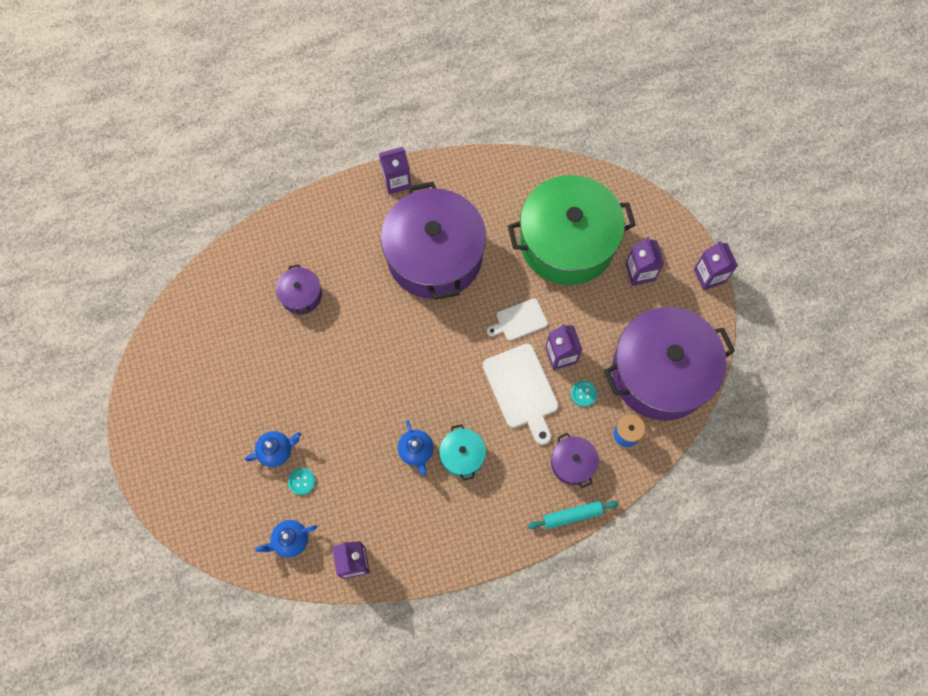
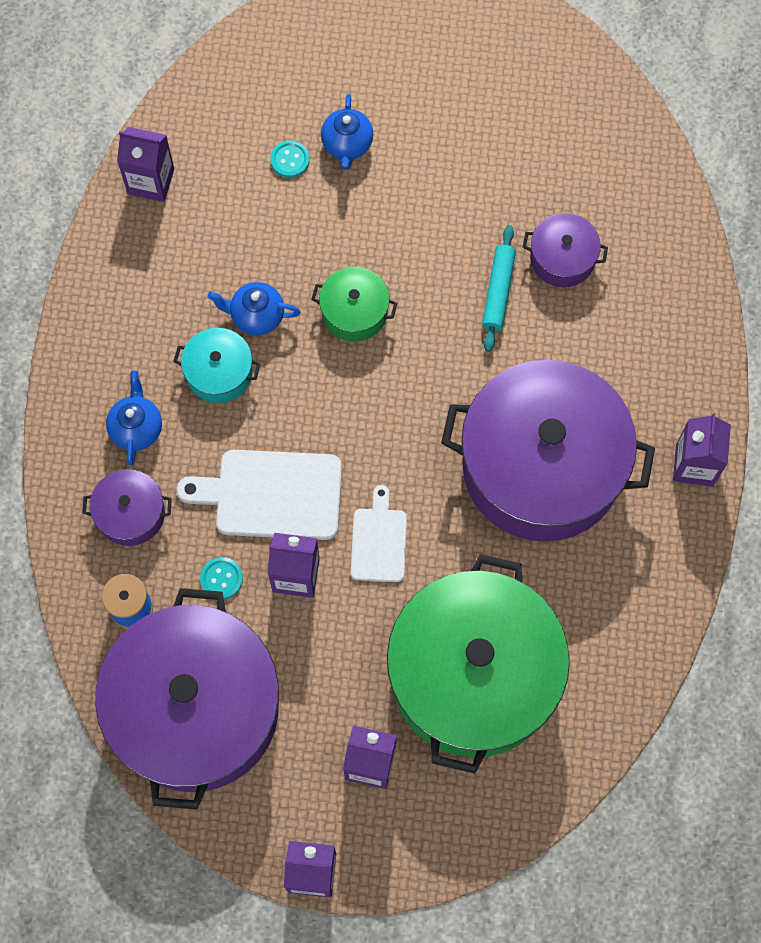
camera: 115 degrees right, 0 degrees up
blue teapot [255,520,317,558] -> blue teapot moved to [106,370,162,465]
turquoise rolling pin [528,501,619,529] -> turquoise rolling pin moved to [482,225,516,352]
none -> green pot [311,267,398,341]

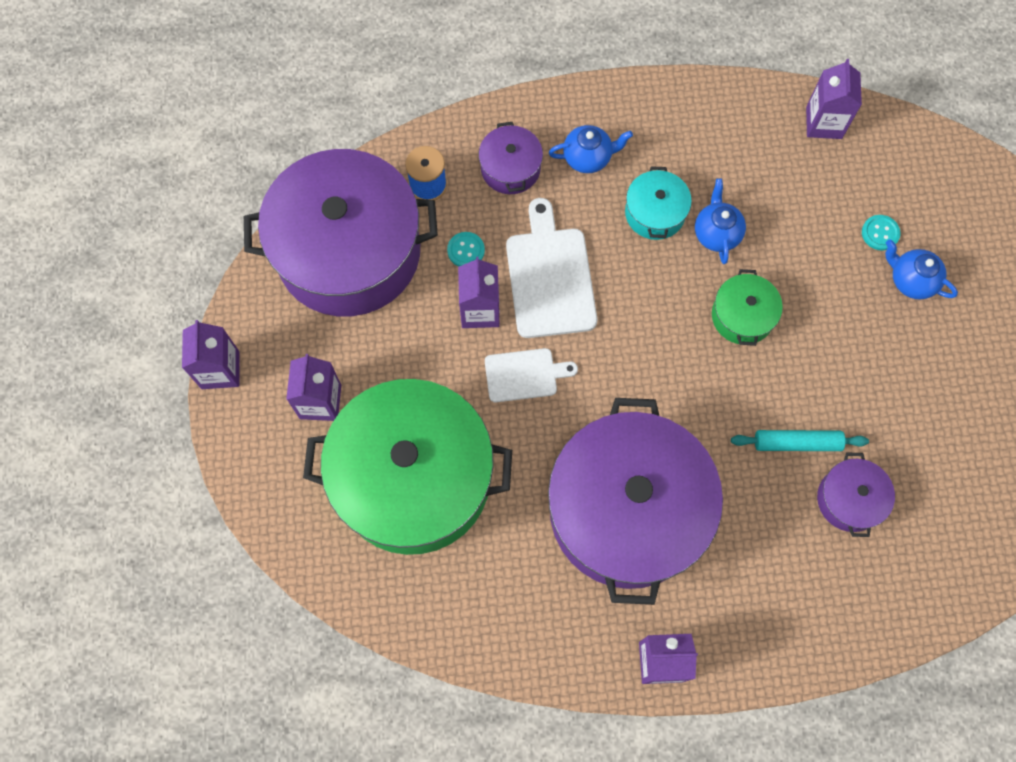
camera: 80 degrees right, 0 degrees up
blue teapot [321,94,373,170] -> blue teapot turned 45 degrees clockwise [885,239,958,300]

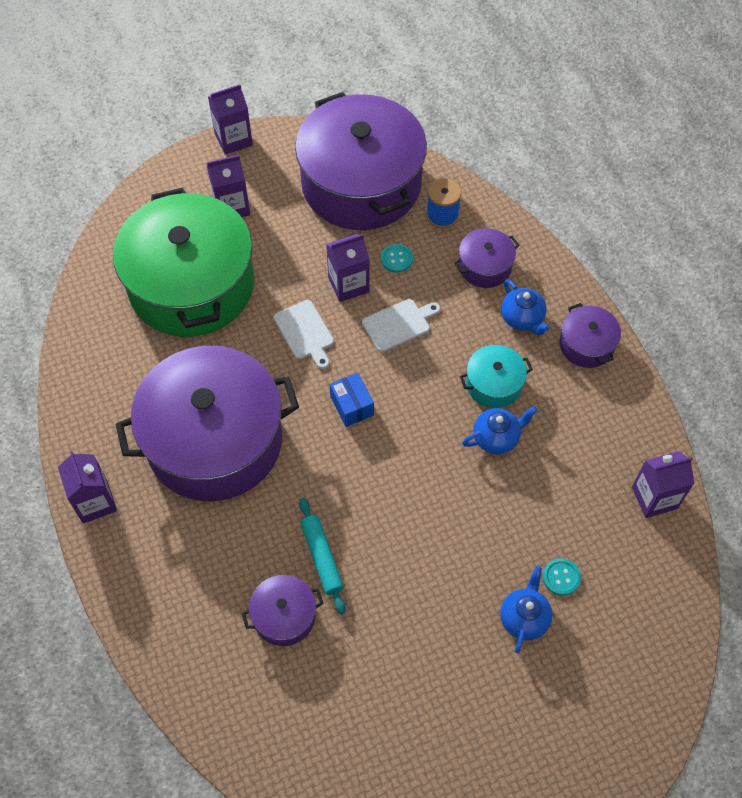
camera: 70 degrees right, 10 degrees down
white cutting board [506,198,597,338] -> white cutting board [362,299,440,352], size x0.60
green pot [712,269,783,346] -> none
none -> blue box [330,373,374,427]
none -> purple pot [559,303,621,368]

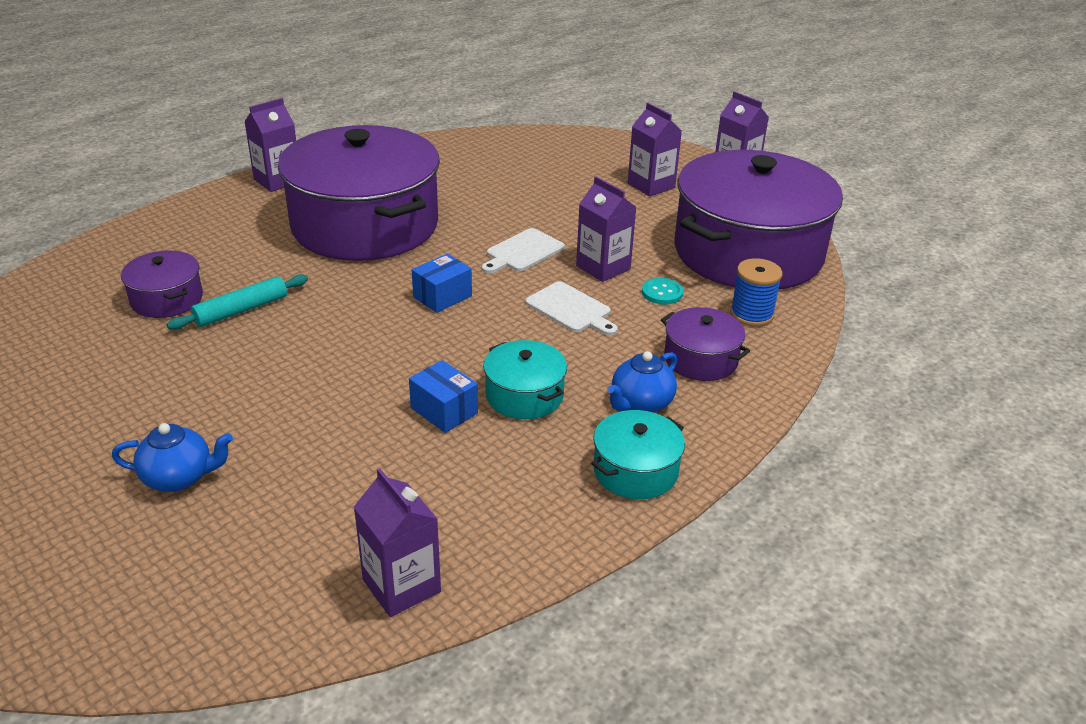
camera: 70 degrees right, 25 degrees down
green pot [113,188,254,337] -> none
blue teapot [462,406,538,455] -> blue box [409,360,478,433]
turquoise button [543,558,581,596] -> none
purple pot [559,303,621,368] -> turquoise pot [591,410,685,499]

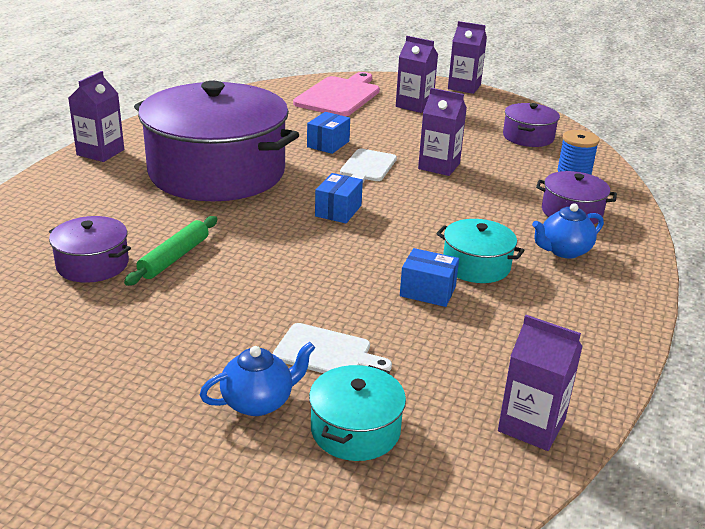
camera: 25 degrees left, 5 degrees down
turquoise rolling pin [167,274,308,330] -> green rolling pin [124,216,217,286]
white cutting board [525,281,618,336] -> white cutting board moved to [273,323,392,373]
turquoise pot [591,410,685,499] -> turquoise pot moved to [309,365,406,461]
blue teapot [607,351,677,413] -> blue teapot turned 45 degrees clockwise [532,203,604,258]
turquoise button [642,278,683,304] -> none
purple pot [674,150,843,290] -> purple pot [503,103,560,147], size x0.43
none -> pink cutting board [293,72,380,116]
none -> blue box [307,112,350,154]

